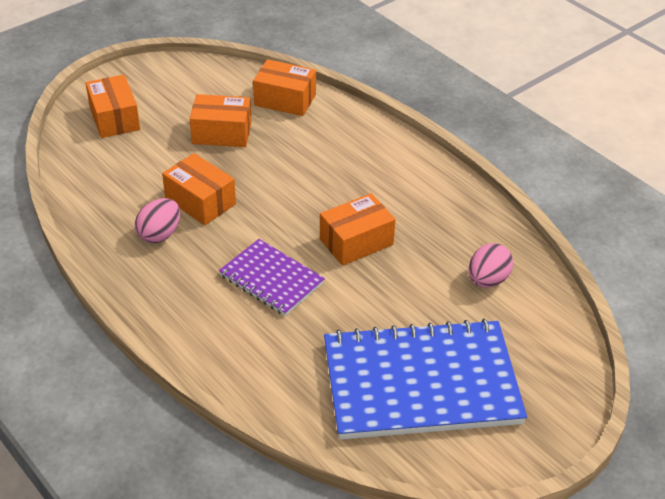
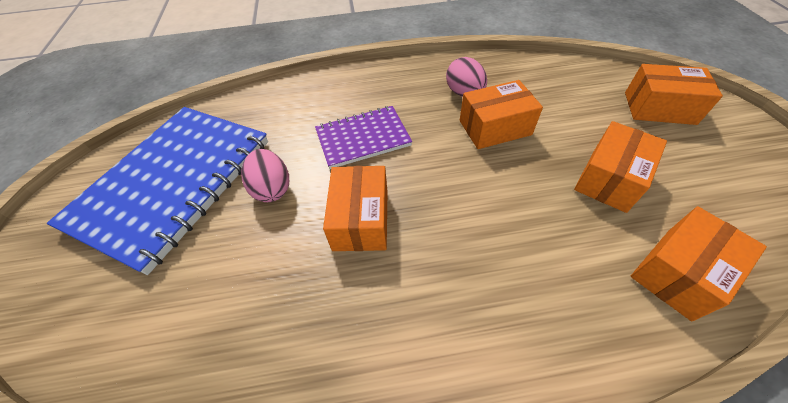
camera: 125 degrees right, 10 degrees up
pink egg [469,243,513,288] -> pink egg moved to [241,149,289,202]

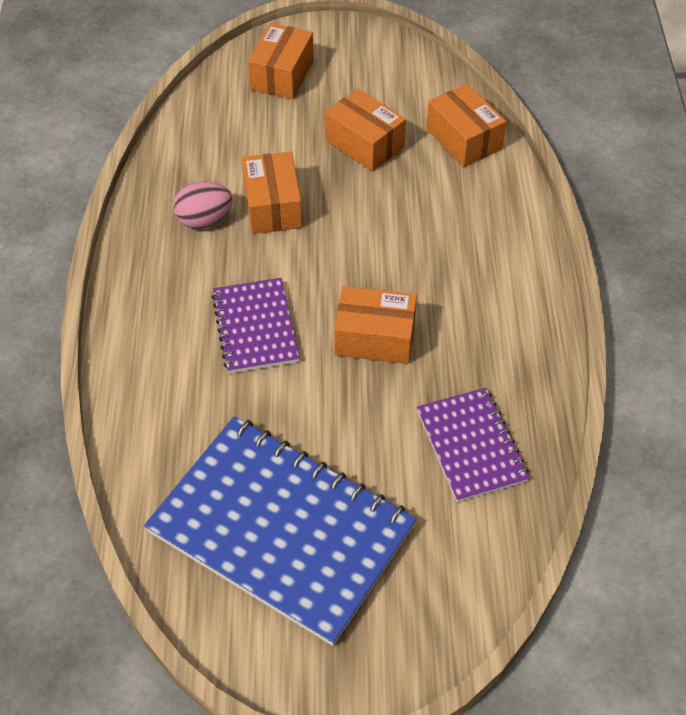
camera: 85 degrees left, 0 degrees up
pink egg [241,149,289,202] -> none
none -> purple notebook [417,388,530,502]

